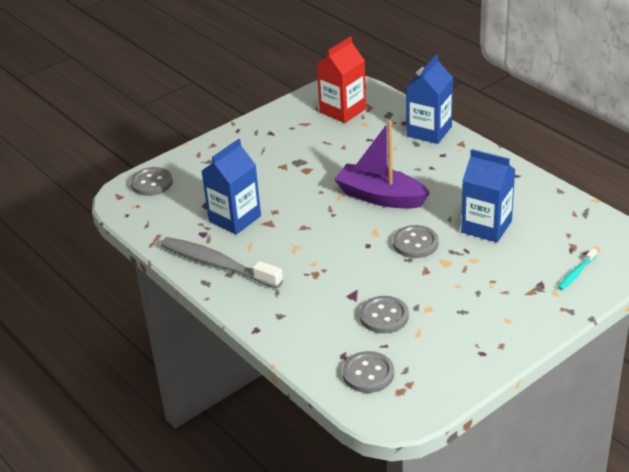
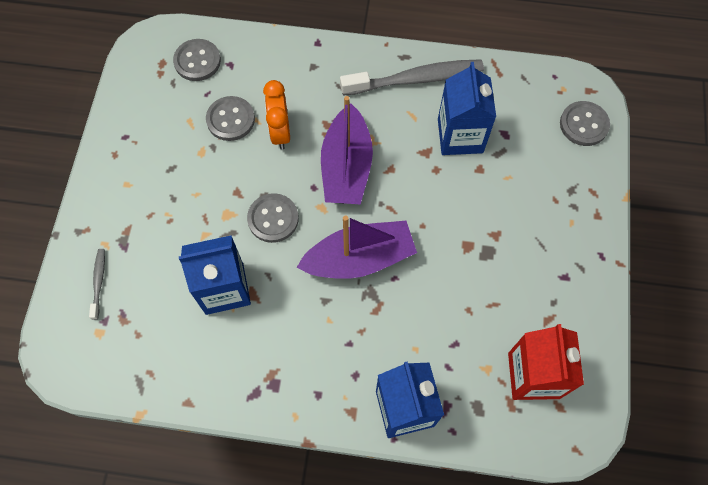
camera: 135 degrees right, 30 degrees up
turquoise toothbrush [558,248,597,290] -> grey toothbrush [89,249,105,320]
none -> orange clock [263,80,290,150]
none -> purple boat [321,96,373,204]

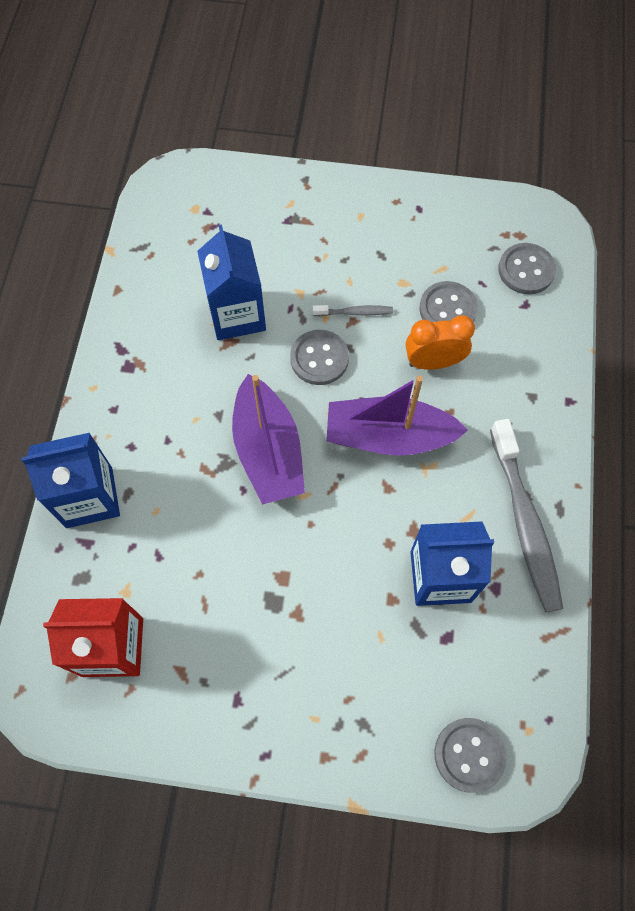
camera: 90 degrees right, 0 degrees up
grey toothbrush [89,249,105,320] -> grey toothbrush moved to [313,305,393,316]

